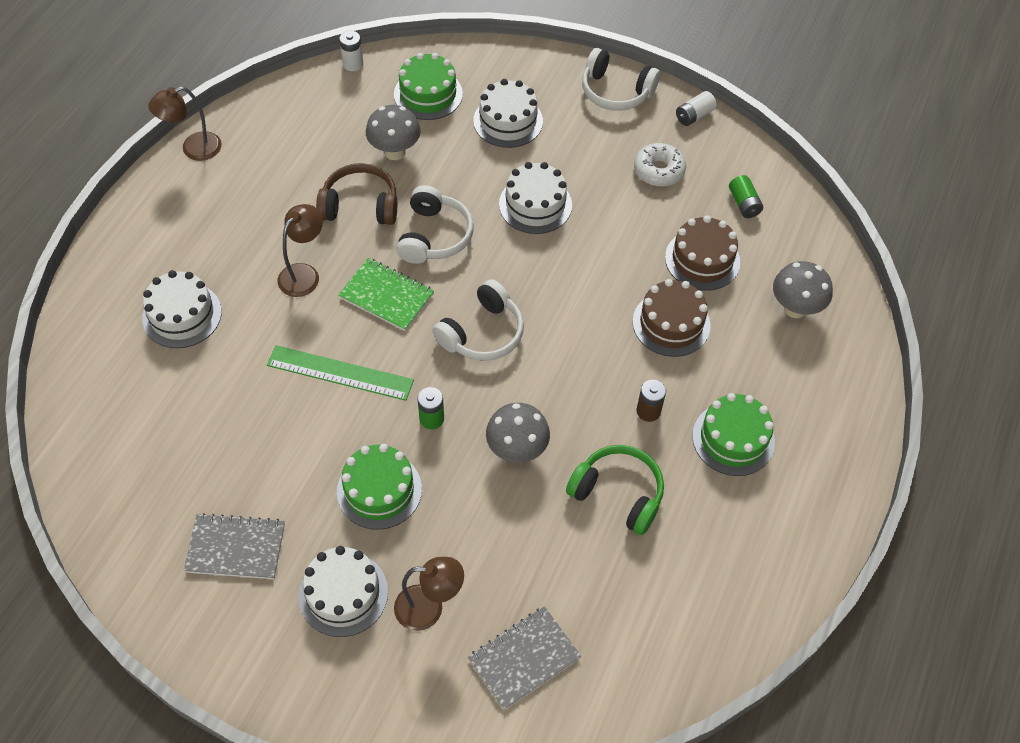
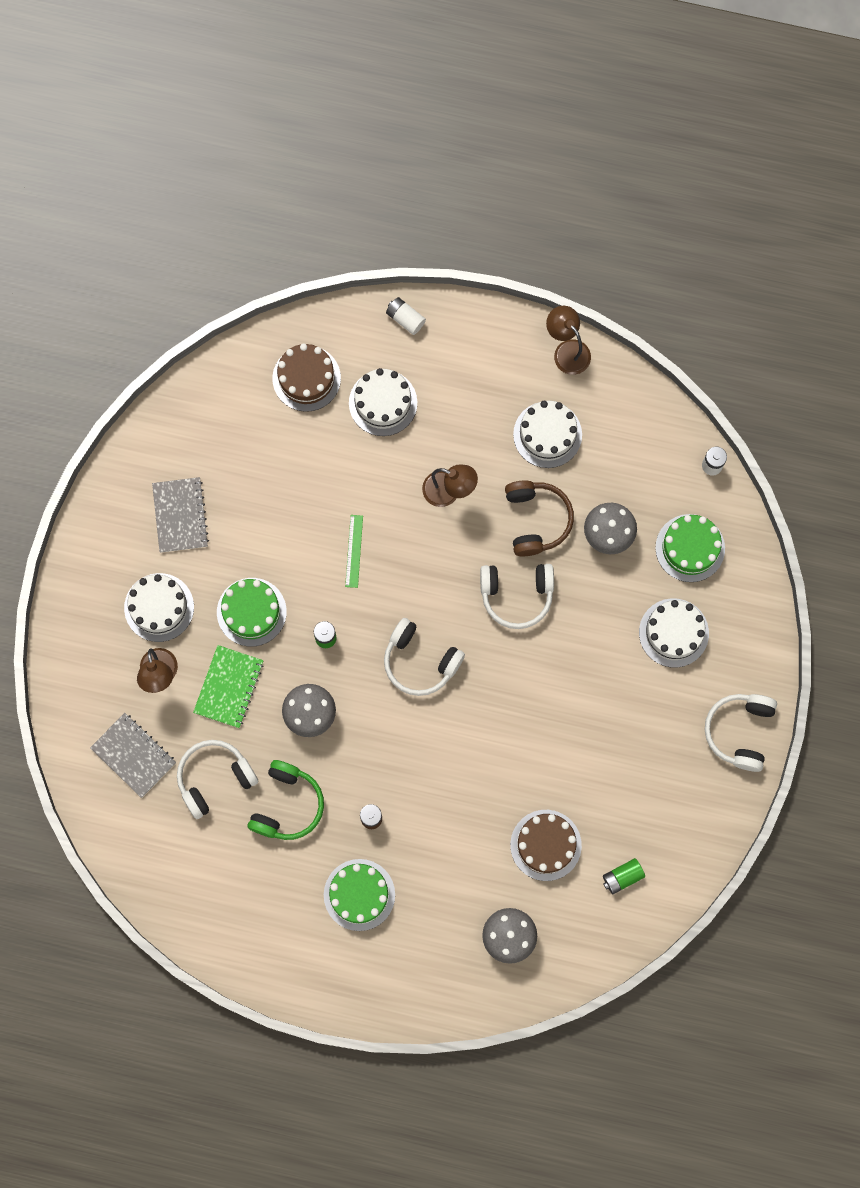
camera: 80 degrees right, 20 degrees up
green ruler [267,345,414,401] -> green ruler [345,515,363,588], size x0.58
green notebook [338,258,434,331] -> green notebook moved to [193,645,264,728]
white cake [499,162,572,234] -> white cake moved to [513,400,582,468]
brown cake [633,279,711,357] -> brown cake moved to [272,344,341,412]
white donut [634,143,686,187] -> none
white battery [676,91,717,126] -> white battery moved to [386,297,426,335]
none -> white headphones [177,740,259,819]

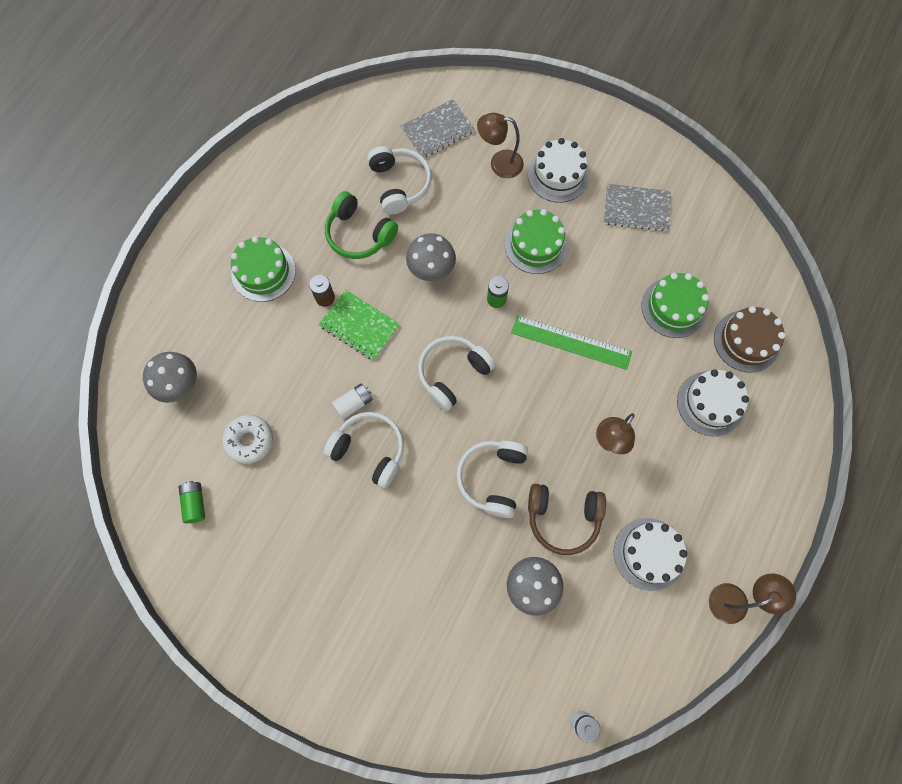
camera: 105 degrees right, 5 degrees down
green notebook [193,645,264,728] -> green notebook moved to [319,290,400,360]
green ruler [345,515,363,588] -> green ruler [511,315,632,370], size x1.72
white battery [386,297,426,335] -> white battery moved to [332,383,372,419]
brown cake [510,810,582,881] -> white donut [222,415,273,464]
white cake [639,598,709,668] -> none
green cake [655,514,725,582] -> green cake moved to [641,273,709,338]
white headphones [704,694,777,772] -> white headphones moved to [324,412,404,488]

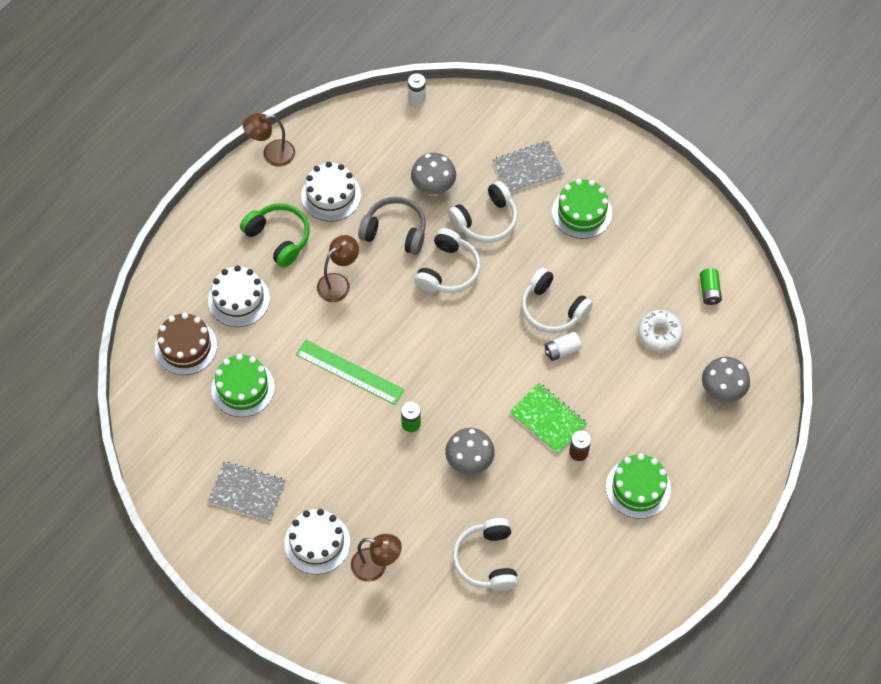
camera: 170 degrees left, 10 degrees down
green headphones [325,191,398,259] -> green headphones moved to [240,203,310,268]
grey notebook [400,99,475,158] -> grey notebook moved to [493,141,564,193]
white headphones [418,336,496,411] -> white headphones moved to [448,181,518,243]
green cake [505,209,568,274] -> green cake moved to [552,179,612,239]
brown headphones [528,484,606,555] -> grey headphones [358,197,426,255]

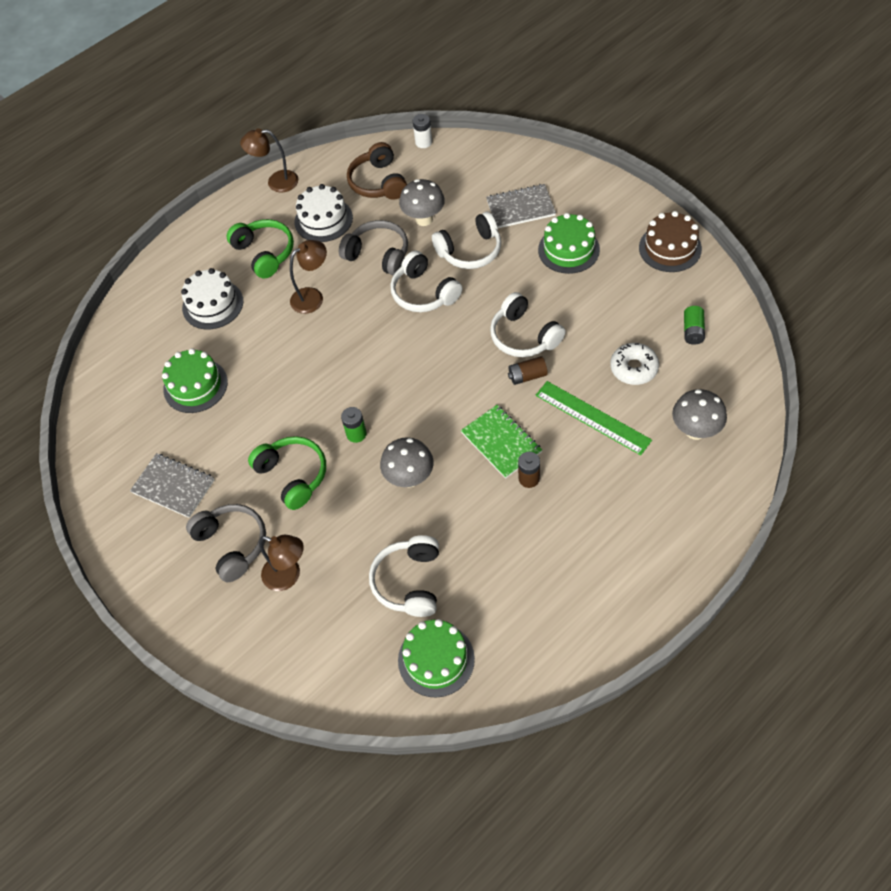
camera: 15 degrees right, 5 degrees down
brown cake [155,313,217,375] -> brown cake moved to [639,211,702,272]
white cake [284,509,350,574] -> grey headphones [186,504,266,582]
green ruler [296,339,405,405] -> green ruler moved to [535,381,652,455]
white headphones [414,228,481,293] -> white headphones turned 105 degrees clockwise [390,251,462,312]
white battery [545,332,582,361] -> brown battery [508,356,548,385]
green cake [606,454,671,519] -> green cake moved to [398,619,475,698]
none -> green headphones [248,436,326,510]
none -> brown headphones [347,142,407,199]

